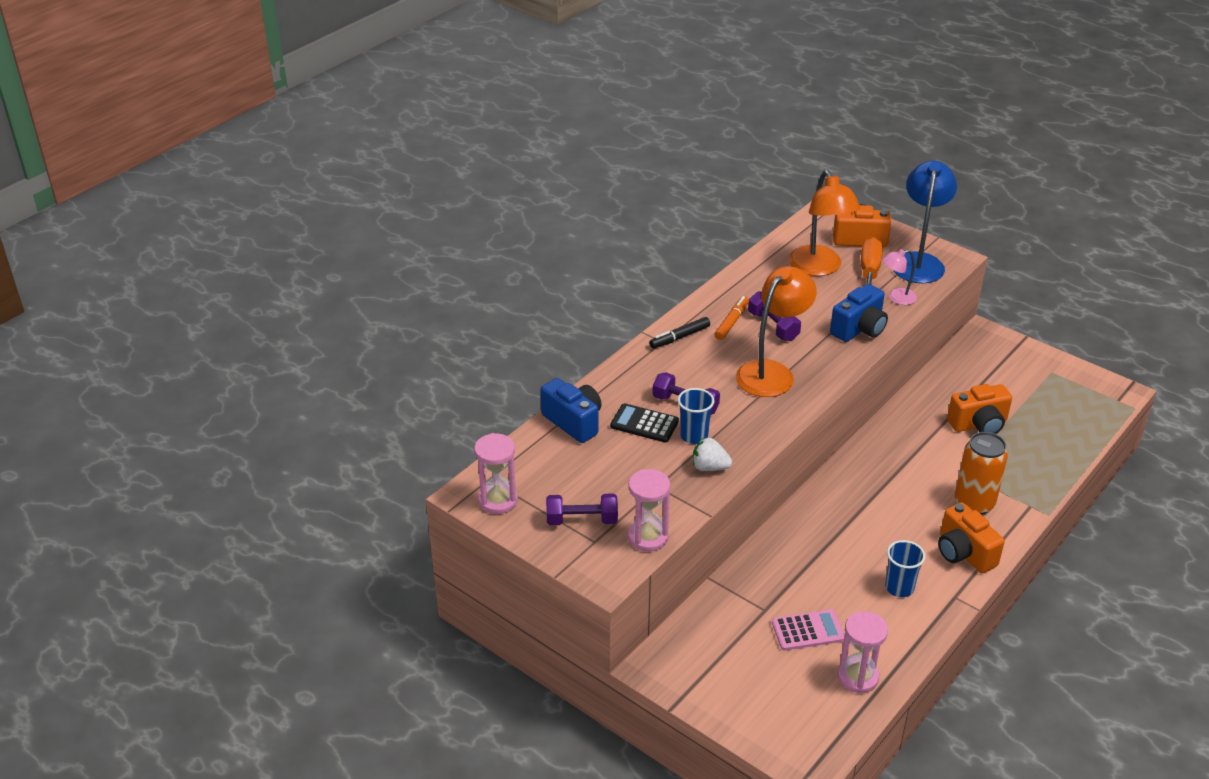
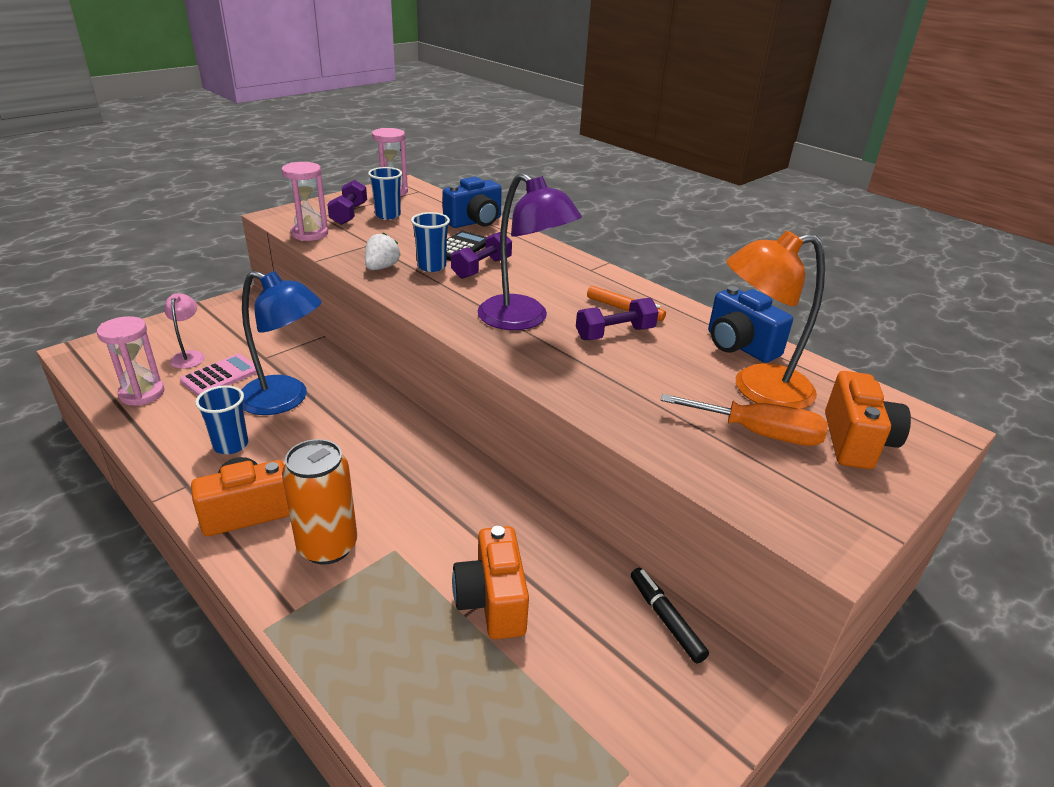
camera: 95 degrees right, 5 degrees down
black marker [649,317,710,348] -> black marker moved to [631,568,709,663]
orange lamp [736,266,817,397] -> purple lamp [477,173,582,330]
pink calculator [772,609,845,651] -> pink calculator turned 135 degrees counterclockwise [180,354,257,396]
blue camera [830,284,888,342] -> blue camera moved to [708,286,793,363]
pink lamp [882,249,917,305] -> pink lamp moved to [165,293,205,369]
blue lamp [893,161,957,283] -> blue lamp moved to [242,271,322,415]
none -> blue cup [368,167,402,219]

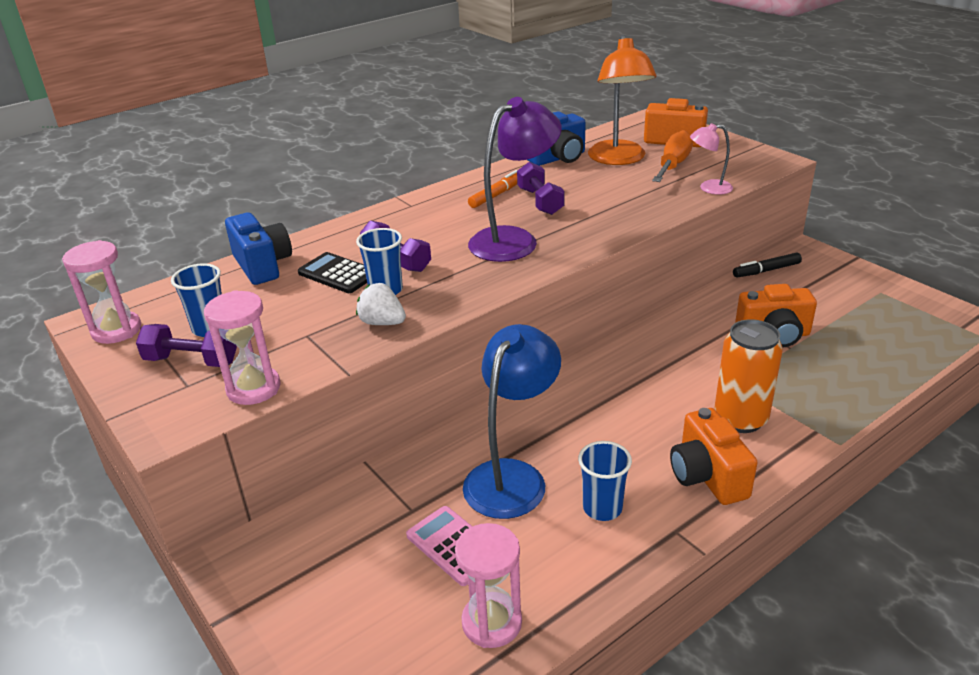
camera: 80 degrees left, 0 degrees up
pink lamp [165,293,205,369] -> pink lamp moved to [690,123,733,195]

